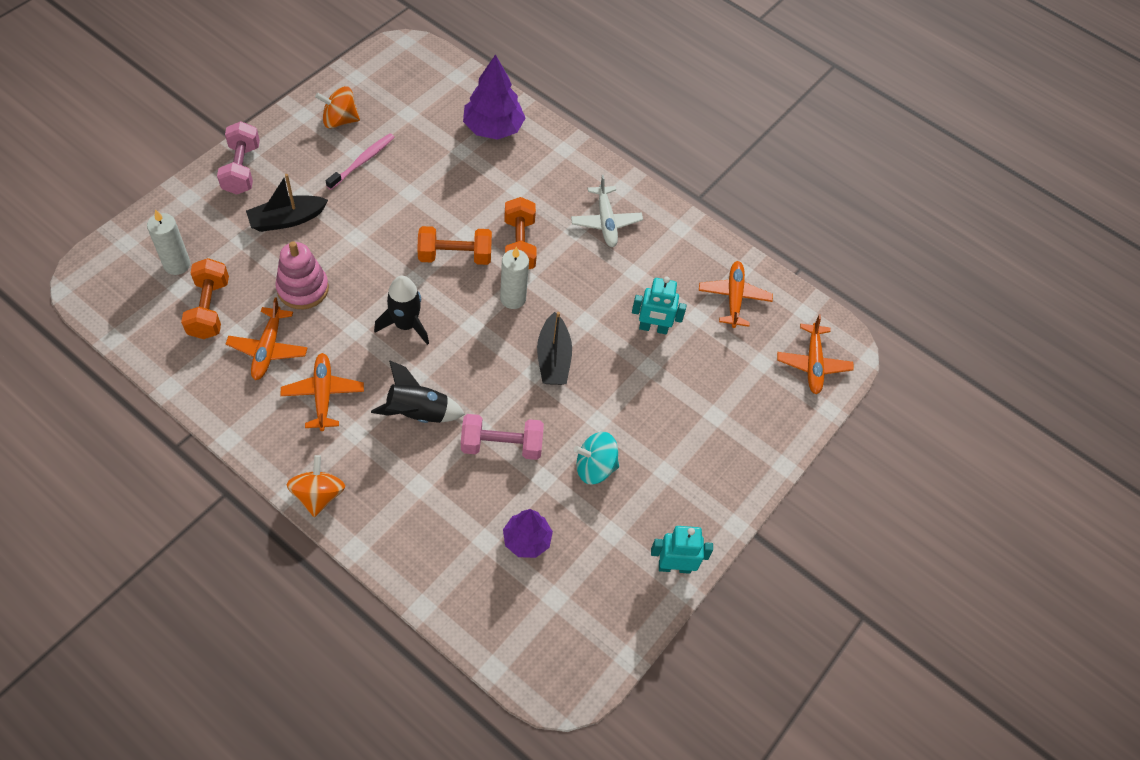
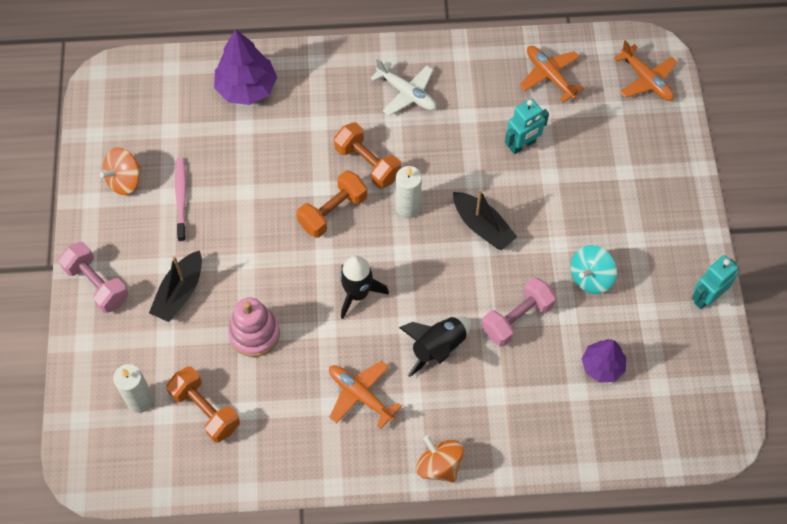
camera: 35 degrees left, 5 degrees up
orange plane [226,297,307,380] -> none

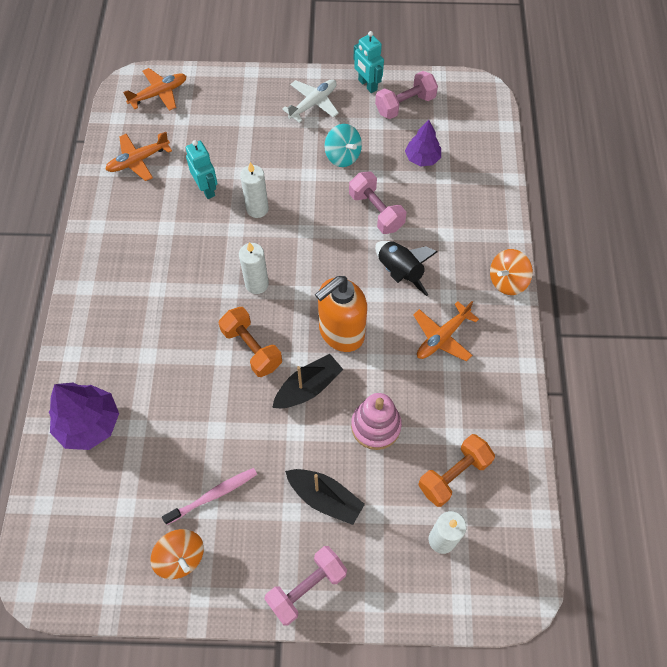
camera: 85 degrees left, 0 degrees up
pink toothbrush [175,158,186,242] -> pink toothbrush turned 150 degrees clockwise [162,468,257,525]
orange dumbbell [334,122,401,188] -> none
black rocket [340,256,389,319] -> orange soap dispenser [315,276,367,352]
white plane [370,59,436,116] -> white plane moved to [282,79,339,123]
black boat [453,189,517,251] -> black boat moved to [272,354,343,408]
none -> white candle [240,162,269,218]
none -> pink dumbbell [375,71,438,119]

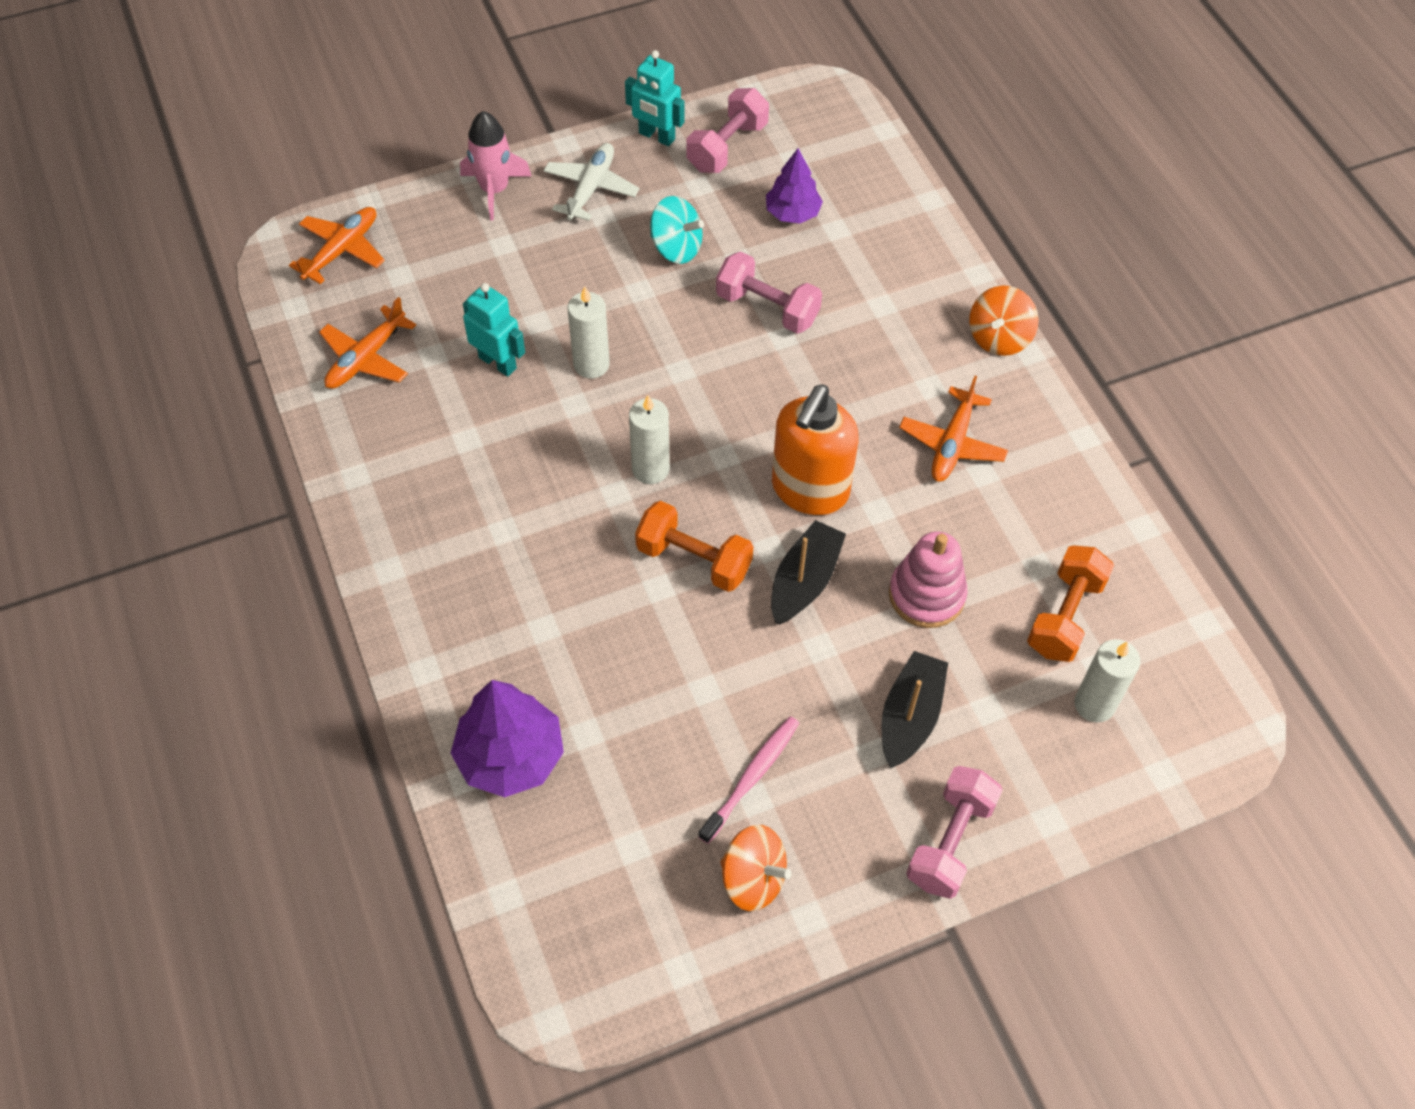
camera: 25 degrees left, 5 degrees down
black boat [285,469,365,525] -> black boat turned 75 degrees counterclockwise [882,651,948,768]
black rocket [375,241,437,296] -> none
none -> pink rocket [460,111,532,221]

